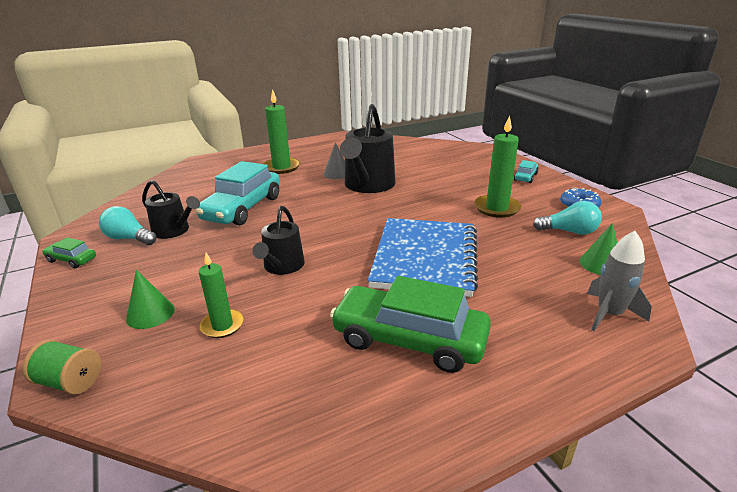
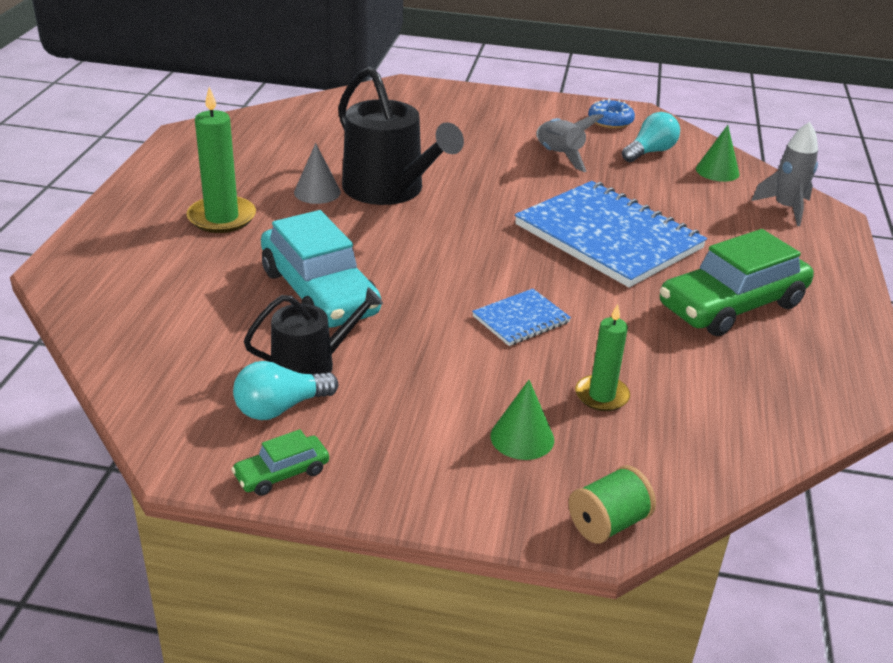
camera: 55 degrees left, 5 degrees up
black watering can [252,206,305,275] -> blue notebook [472,289,571,346]
green candle [474,115,521,218] -> grey rocket [536,114,604,172]
turquoise car [514,160,539,183] -> none

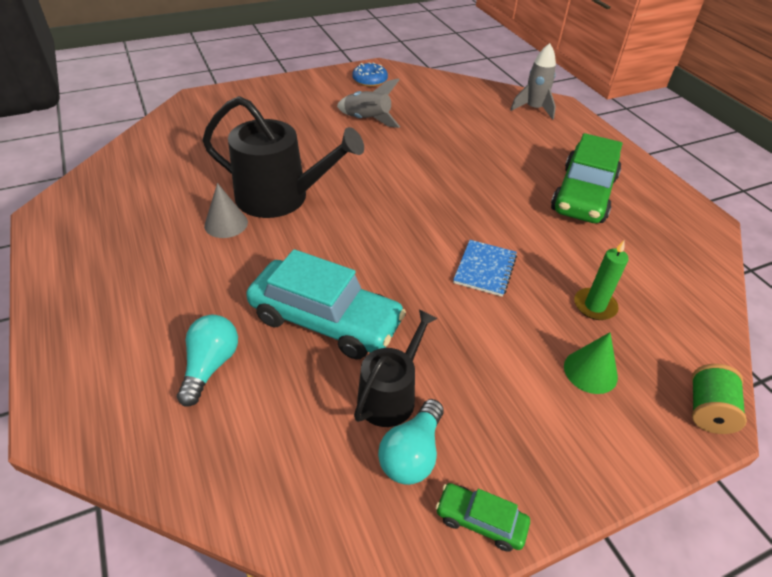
camera: 35 degrees left, 10 degrees up
green candle [187,87,256,233] -> none
green car [231,429,329,496] -> green car turned 90 degrees clockwise [436,483,530,552]
blue notebook [515,181,707,288] -> none
turquoise light bulb [622,112,680,162] -> turquoise light bulb moved to [177,315,238,406]
green cone [696,125,739,182] -> none

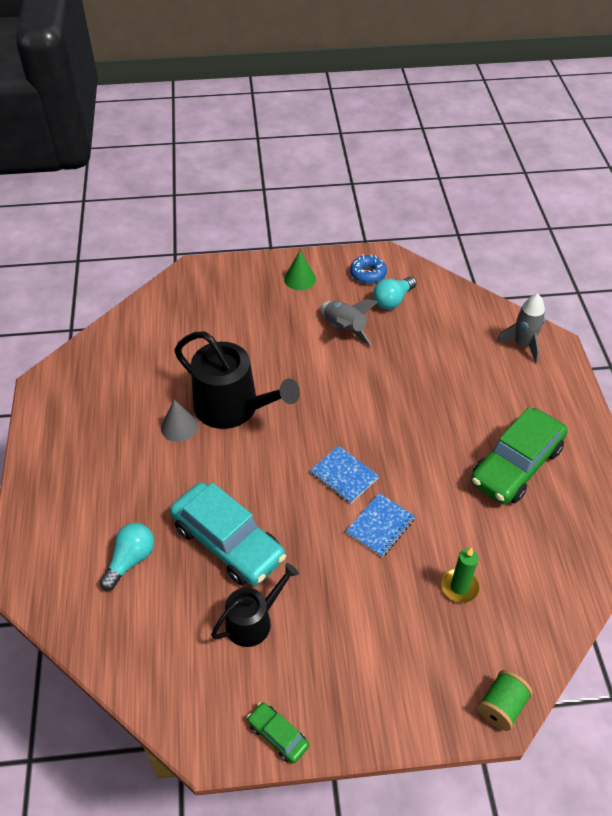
camera: 20 degrees right, 5 degrees up
turquoise light bulb [378,399,444,485] -> turquoise light bulb moved to [373,277,417,309]
green cone [564,332,618,394] -> green cone moved to [284,251,316,290]
none -> blue notebook [310,446,379,504]

